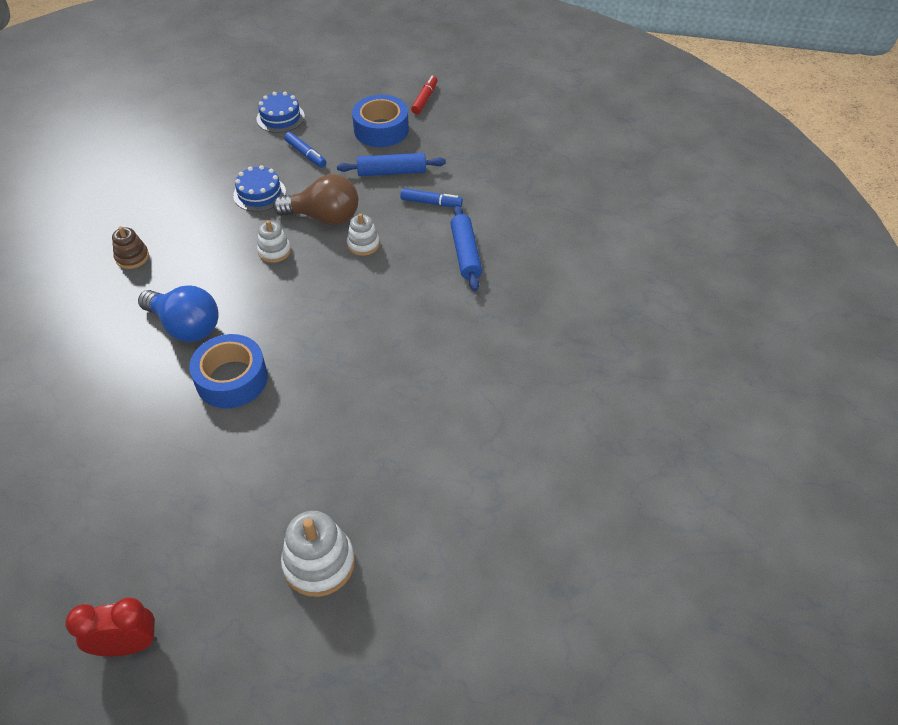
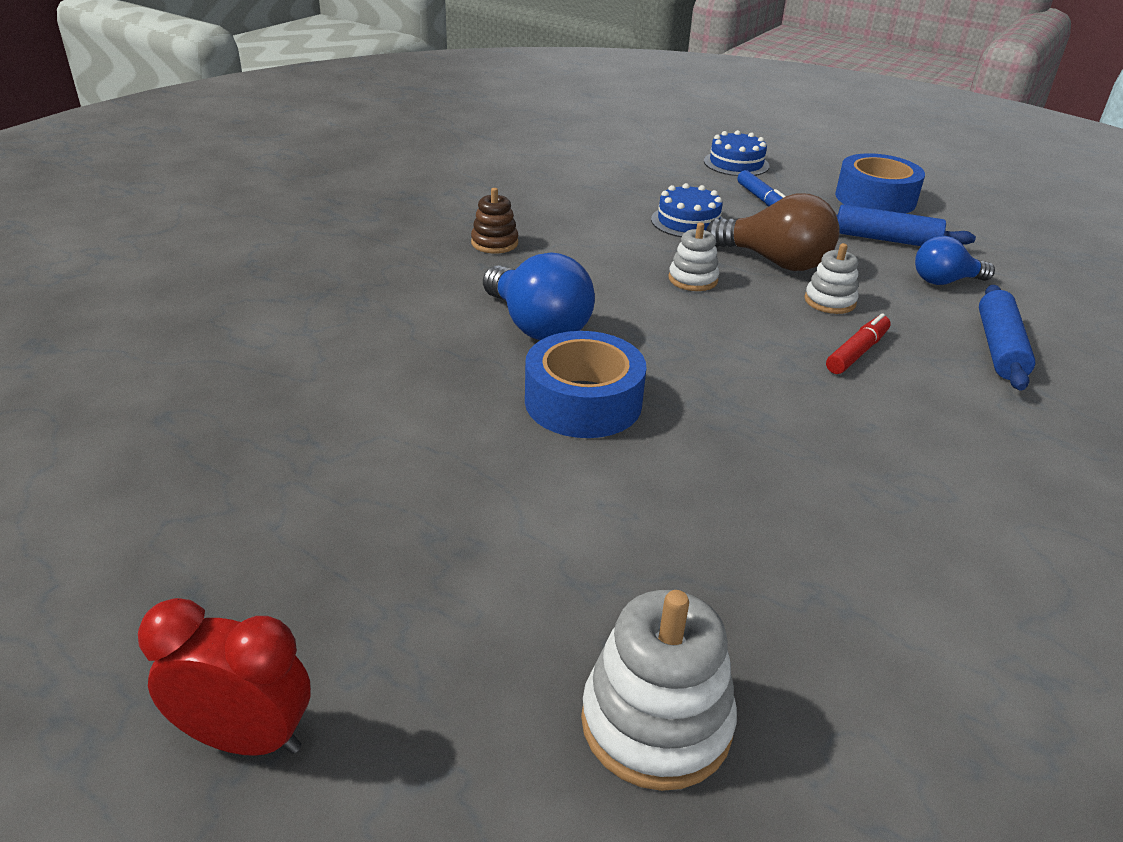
camera: 20 degrees right, 15 degrees down
blue marker [400,188,463,207] -> blue light bulb [915,236,995,285]
red marker [411,75,438,114] -> red marker moved to [826,313,891,374]

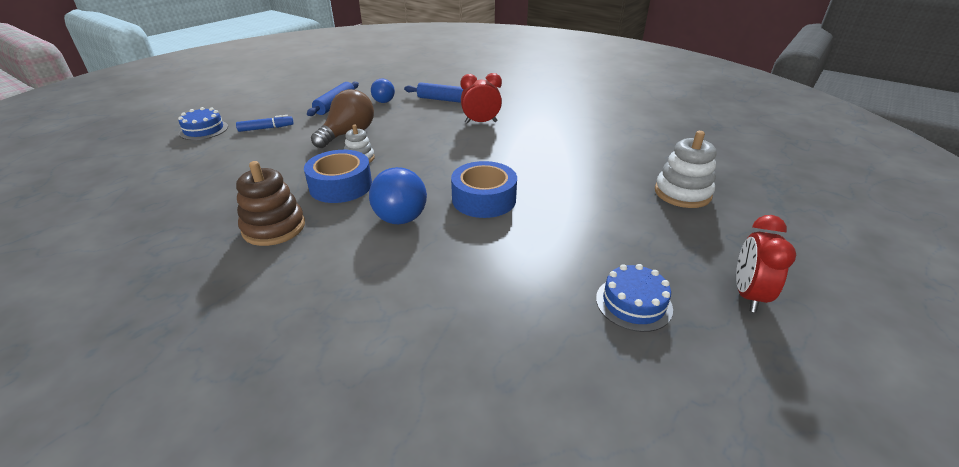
camera: 85 degrees left, 0 degrees up
brown stacking toy [471,188,518,253] -> brown stacking toy [236,161,305,246], size x1.66
blue light bulb [483,252,595,340] -> blue light bulb turned 120 degrees clockwise [369,167,427,224]
blue cake [651,183,723,237] -> blue cake moved to [596,264,673,332]
white stacking toy [804,243,859,314] -> none
red marker [826,313,891,374] -> none
blue tape [835,153,925,214] -> blue tape moved to [304,150,372,203]
none -> red clock [461,73,502,124]

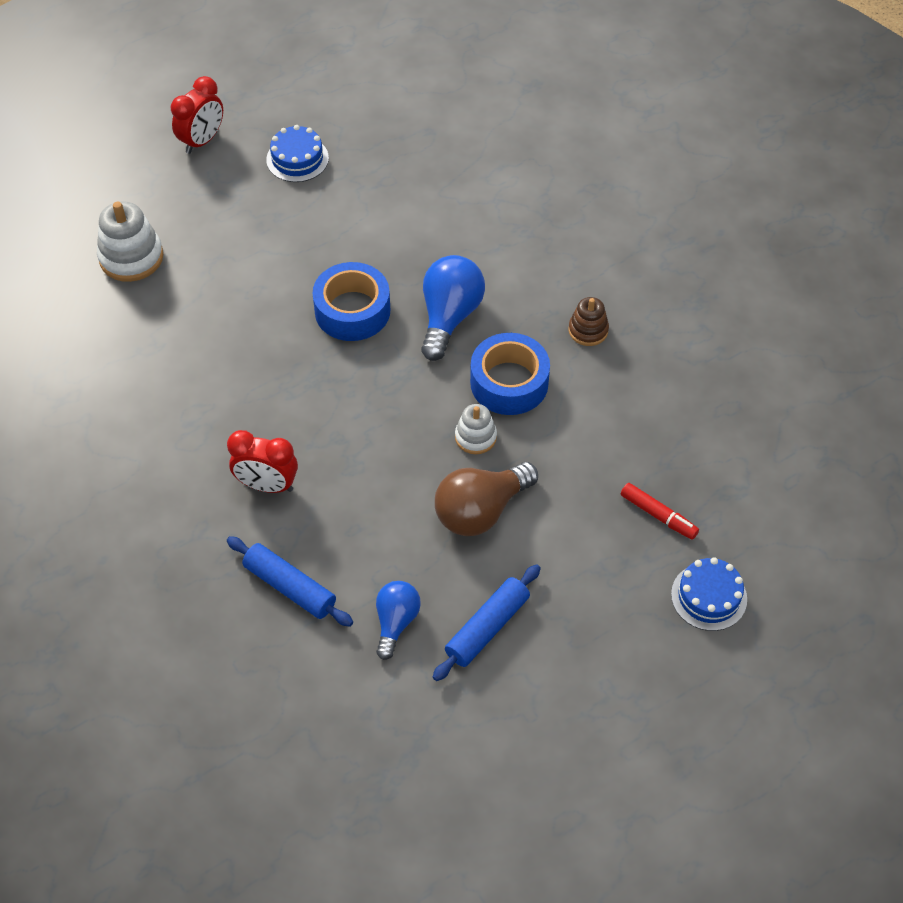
camera: 160 degrees left, 20 degrees up
blue marker [236,115,294,132] -> none
brown stacking toy [236,161,305,246] -> brown stacking toy [569,297,609,346], size x0.60
none -> red marker [621,483,699,540]

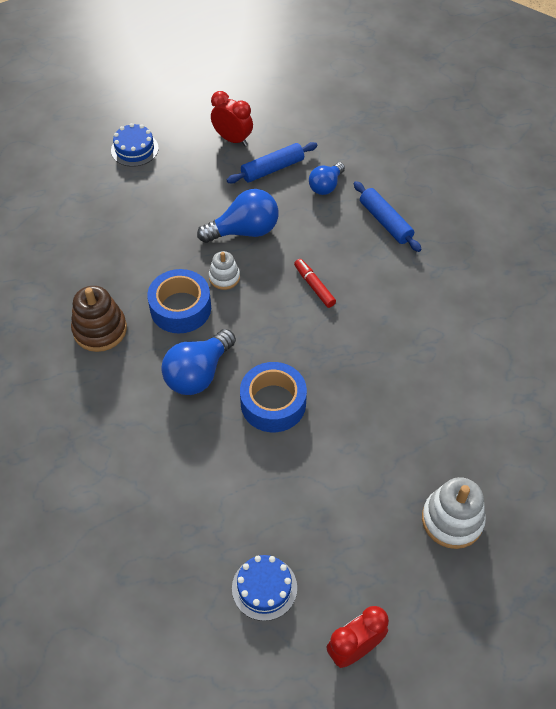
camera: 160 degrees left, 0 degrees up
red clock [227,430,298,493] -> red clock moved to [211,91,253,146]
brown light bulb [435,462,538,536] -> blue light bulb [197,189,279,243]
brown stacking toy [569,297,609,346] -> brown stacking toy [71,286,127,352], size x1.66
red marker [621,483,699,540] -> red marker moved to [294,259,336,308]

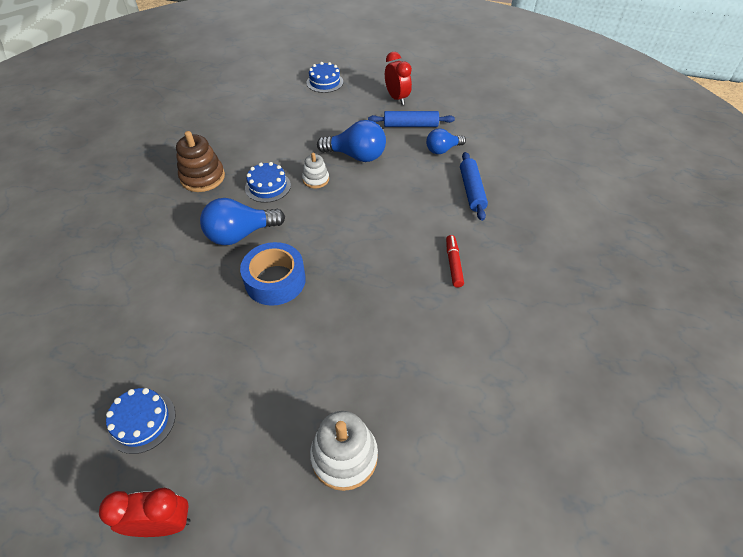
camera: 30 degrees right, 5 degrees down
blue tape [147,269,211,333] -> blue cake [245,162,291,203]
red marker [294,259,336,308] -> red marker moved to [446,235,464,287]

